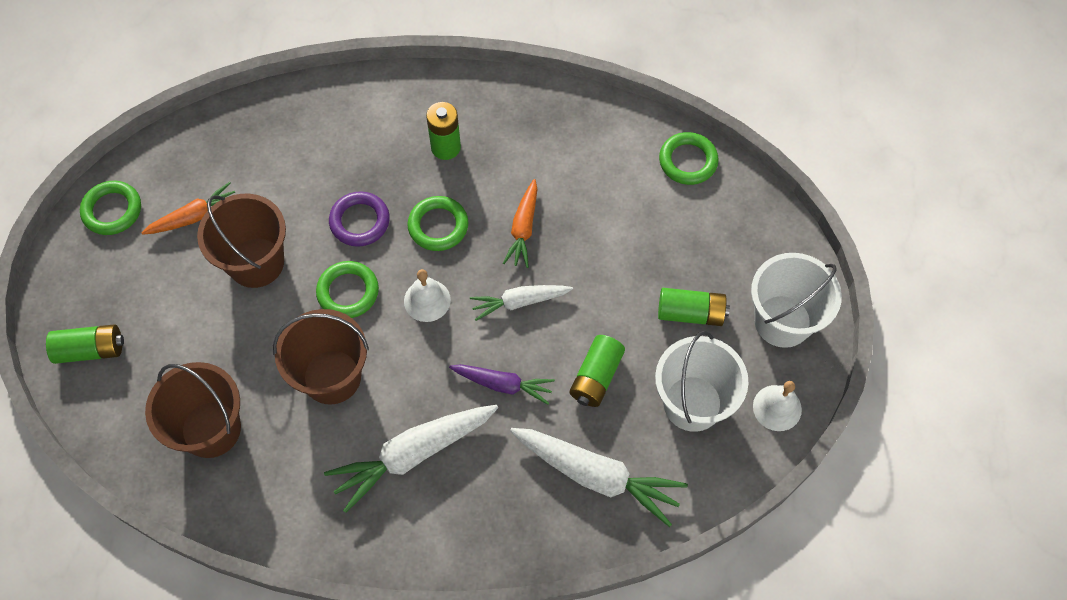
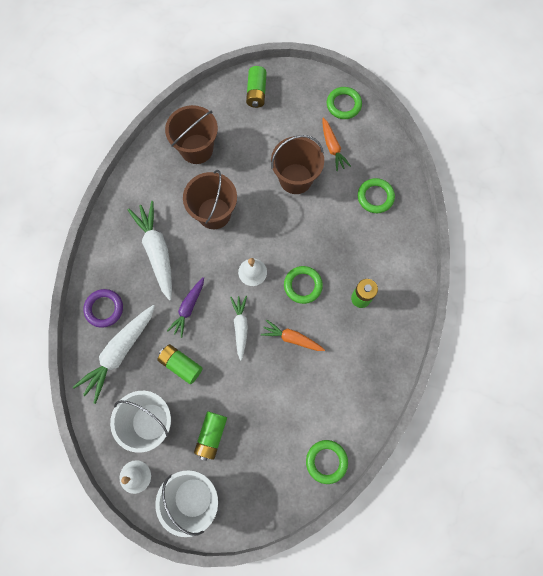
camera: 100 degrees right, 10 degrees up
green ring [316,261,379,318] -> green ring moved to [358,178,395,213]
purple ring [329,191,390,247] -> purple ring moved to [83,289,123,328]

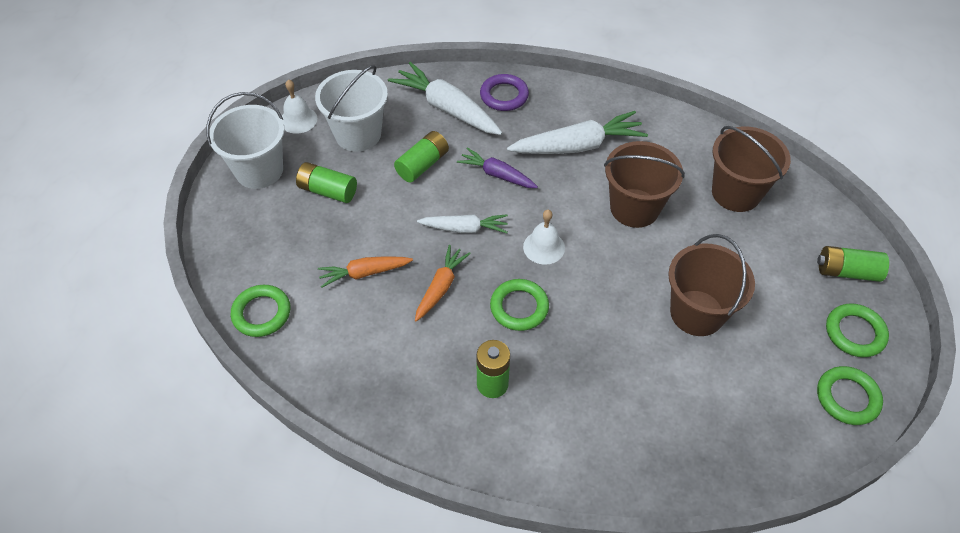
camera: 95 degrees right, 20 degrees down
orange carrot [323,118,351,171] -> orange carrot moved to [318,256,413,288]
green ring [358,178,395,213] -> green ring moved to [826,303,889,357]

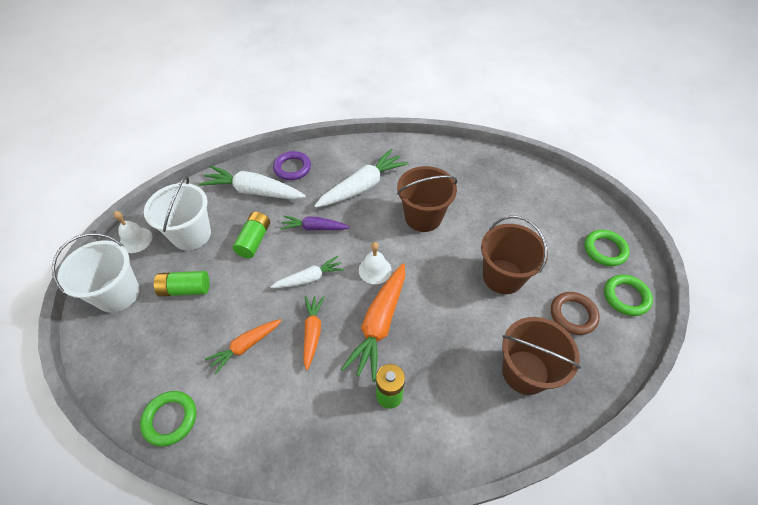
camera: 25 degrees left, 0 degrees up
green ring [490,279,549,331] -> orange carrot [341,263,405,382]
brown bucket [712,126,791,212] -> brown bucket moved to [502,317,581,395]
green battery [817,246,889,282] -> none
none -> brown ring [551,292,600,335]

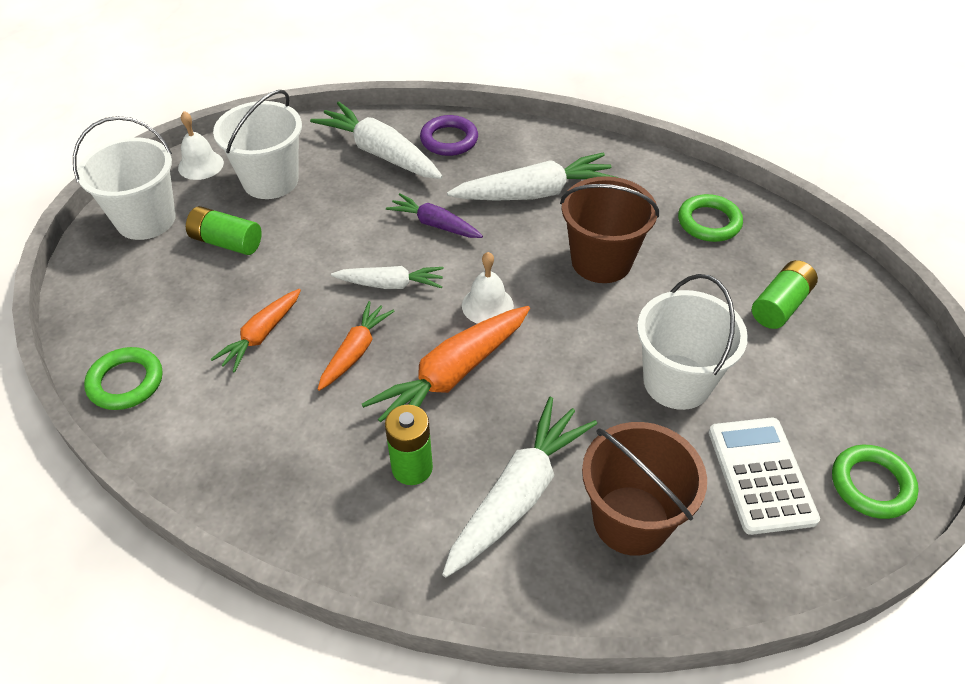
camera: 25 degrees right, 5 degrees down
orange carrot [205,319,282,375] -> orange carrot turned 45 degrees counterclockwise [211,289,301,373]
green battery [233,212,270,258] -> green battery moved to [752,260,818,329]
brown bucket [481,216,548,294] -> white bucket [637,274,748,410]
brown ring [551,292,600,335] -> white calculator [709,418,820,535]
green ring [584,230,630,266] -> green ring moved to [678,194,743,242]
none -> white carrot [442,397,597,578]

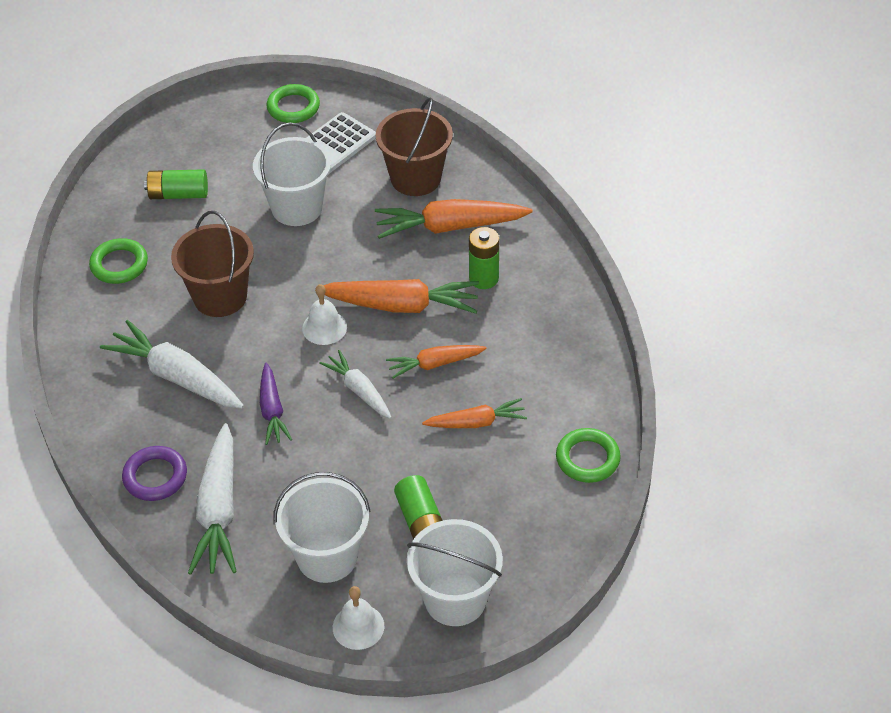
camera: 130 degrees left, 0 degrees up
white carrot [442,397,597,578] -> orange carrot [375,199,533,239]

